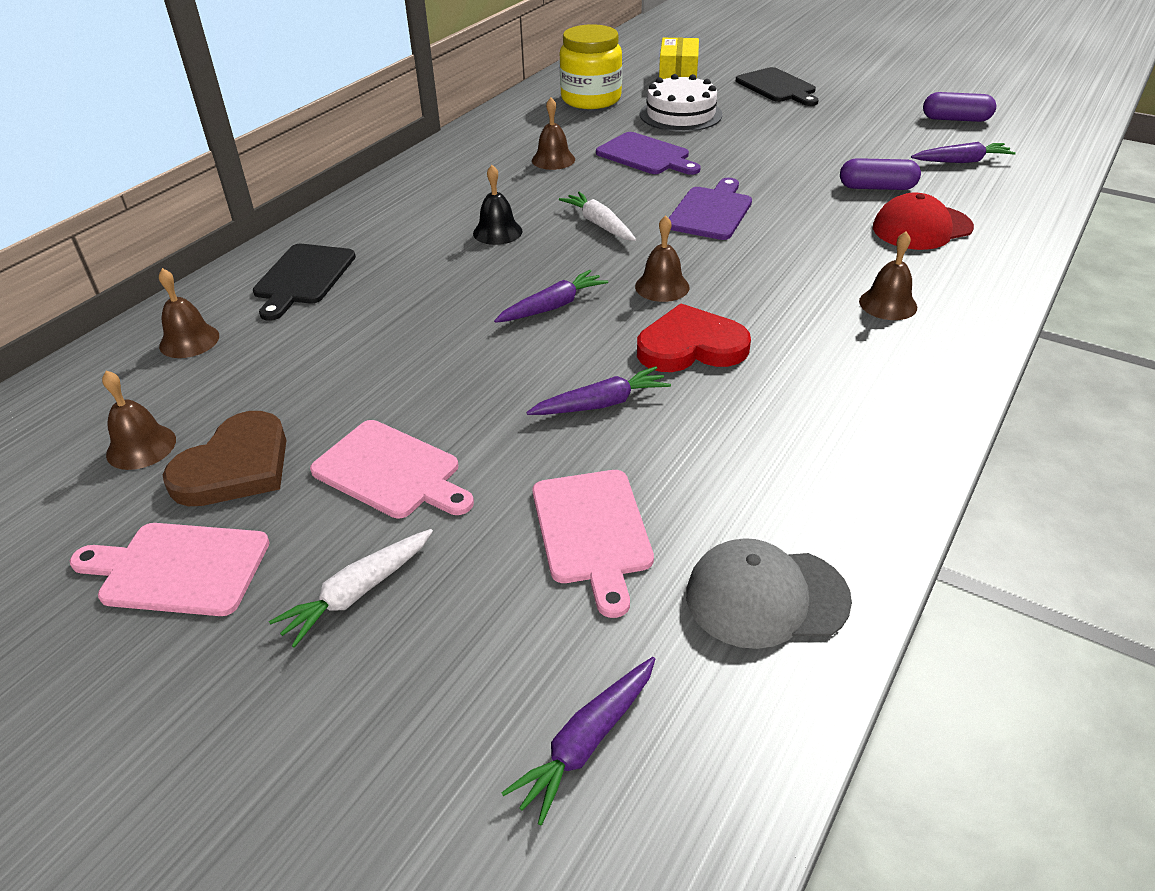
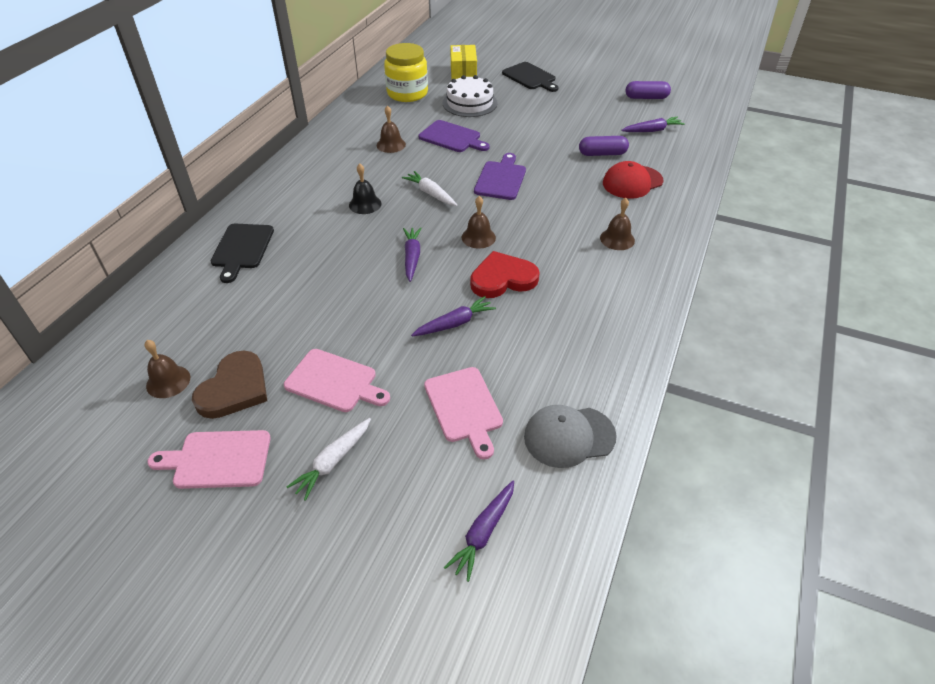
camera: 10 degrees left, 5 degrees up
brown bell [159,268,219,358] -> none
purple carrot [494,270,608,323] -> purple carrot turned 45 degrees counterclockwise [403,228,422,282]

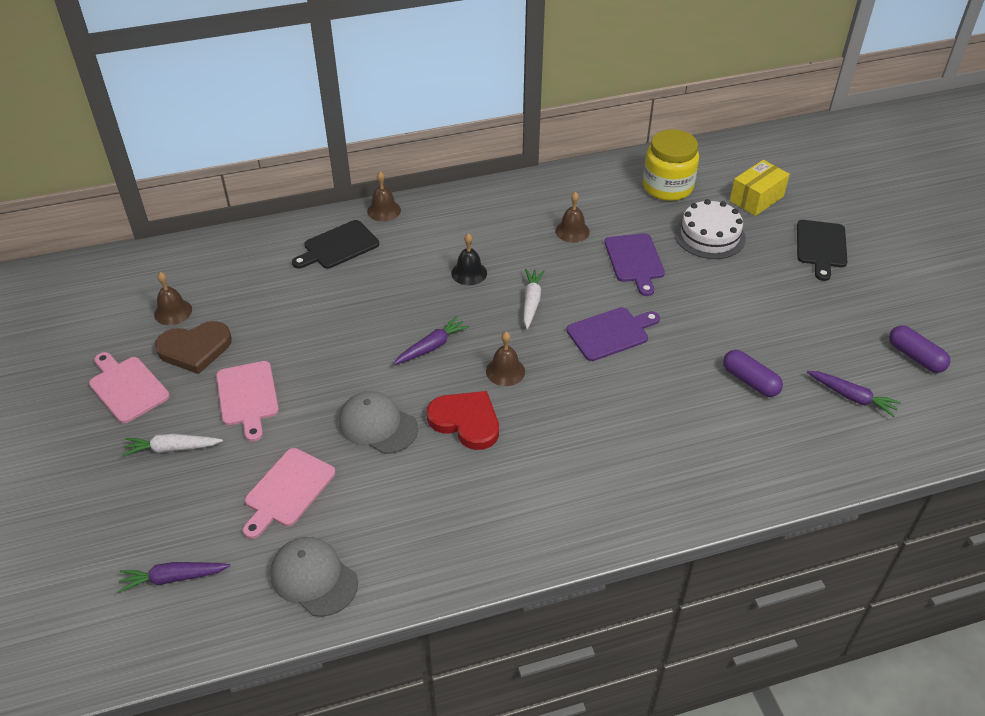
camera: 50 degrees right, 0 degrees up
purple carrot [411,296,496,336] -> grey cap [339,391,418,454]
brown bell [600,198,635,250] -> brown bell moved to [367,171,401,222]
red cap [603,161,663,199] -> none

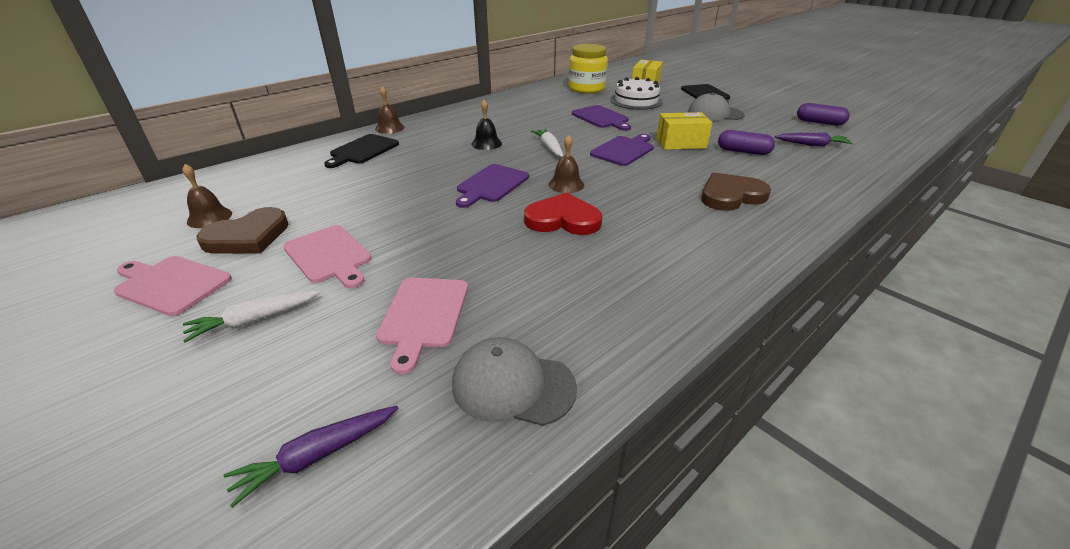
camera: 25 degrees left, 10 degrees down
grey cap [339,391,418,454] -> grey cap moved to [688,93,745,121]
purple carrot [393,316,469,365] -> purple cutting board [456,164,529,208]
brown bell [555,192,590,243] -> none
none -> yellow box [656,112,712,150]
none -> brown heart [701,172,771,211]

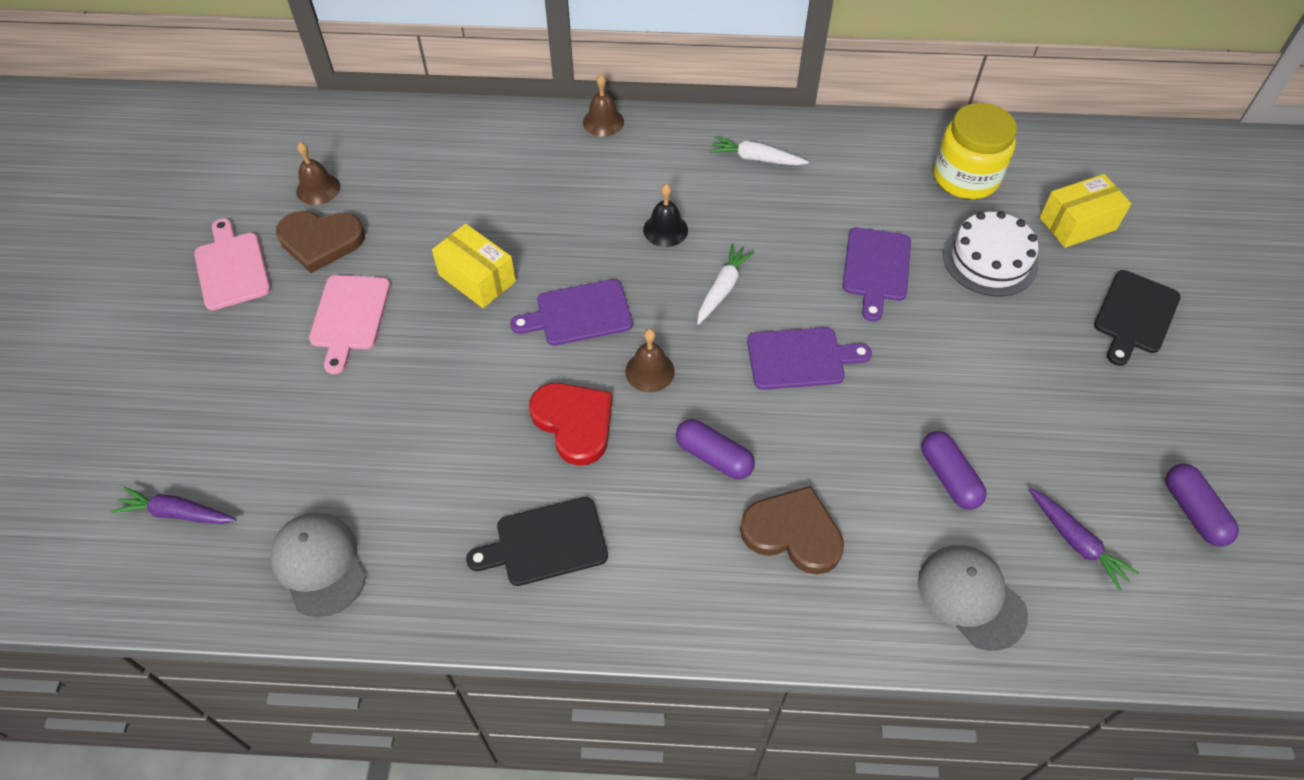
camera: 45 degrees right, 20 degrees up
white carrot [183,291,320,342] -> white carrot moved to [710,136,809,165]
black cutting board [324,134,399,168] -> black cutting board moved to [466,497,608,586]
pink cutting board [376,277,468,374] -> none
yellow box [656,112,712,150] -> yellow box moved to [432,224,516,308]
grey cap [688,93,745,121] -> grey cap moved to [918,545,1028,651]
none -> purple capsule [676,419,755,479]

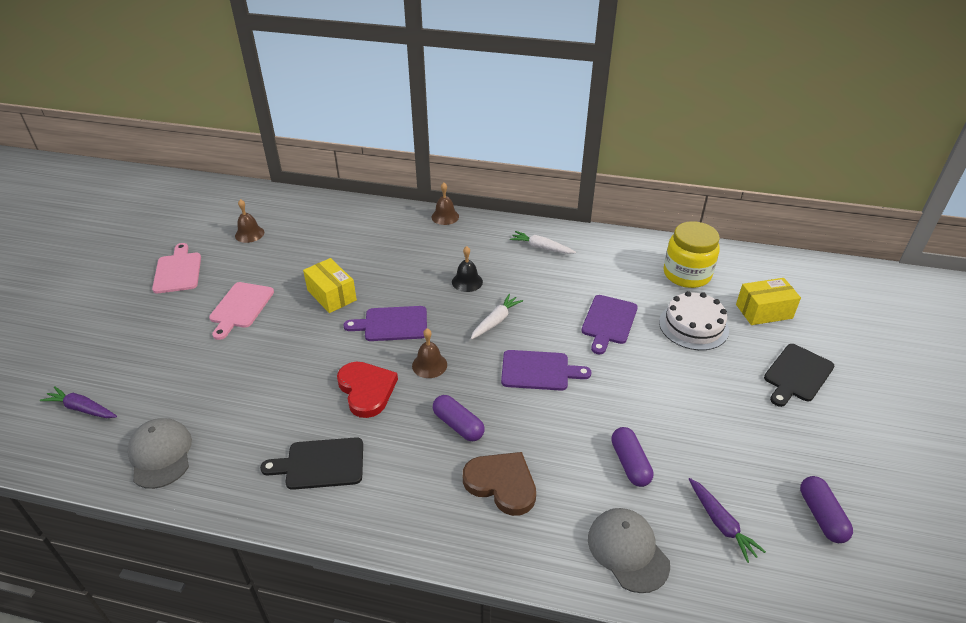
camera: 10 degrees right, 15 degrees down
brown heart [276,211,365,273] -> none

